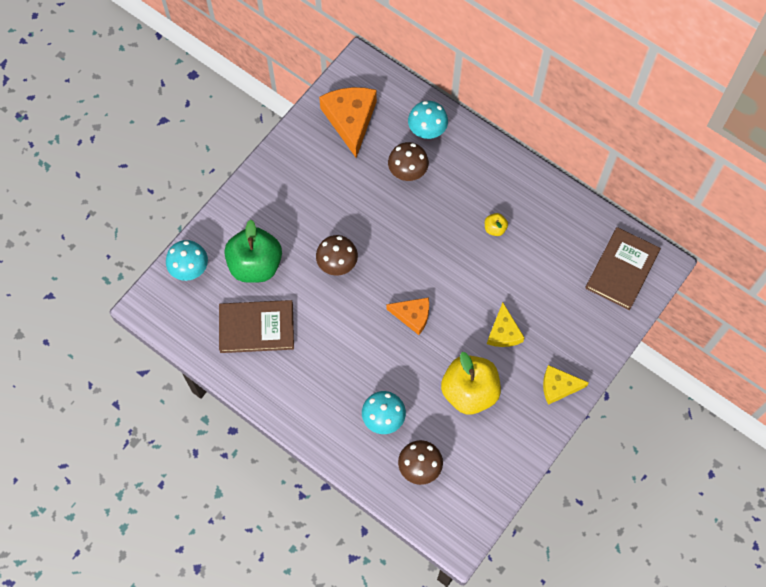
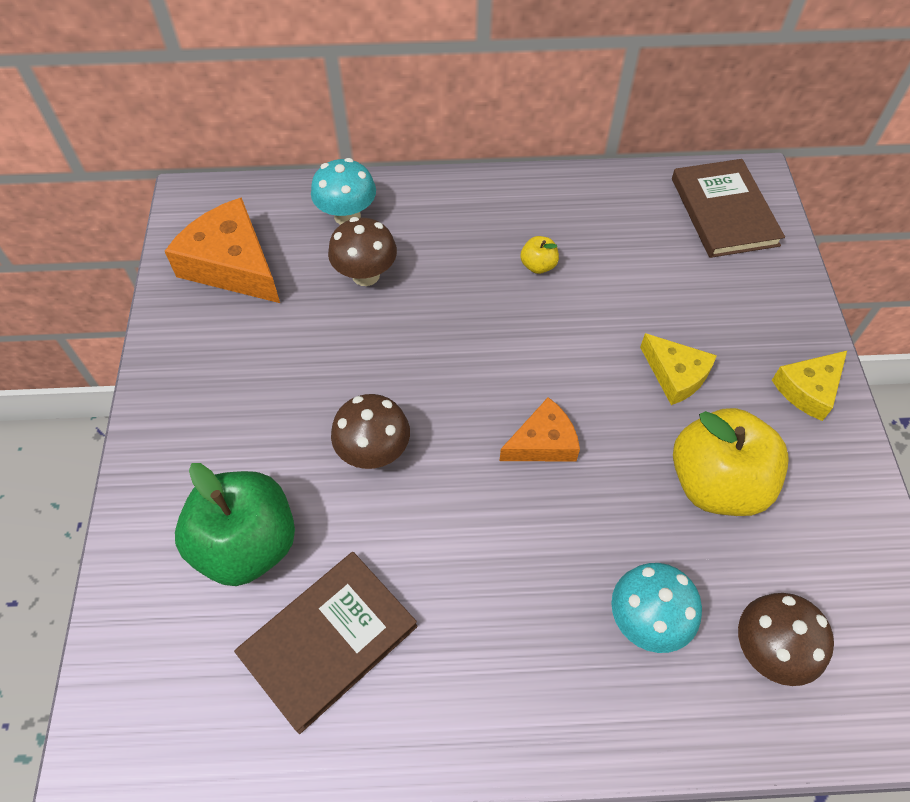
camera: 40 degrees left, 10 degrees down
turquoise mushroom [166,240,208,281] -> none

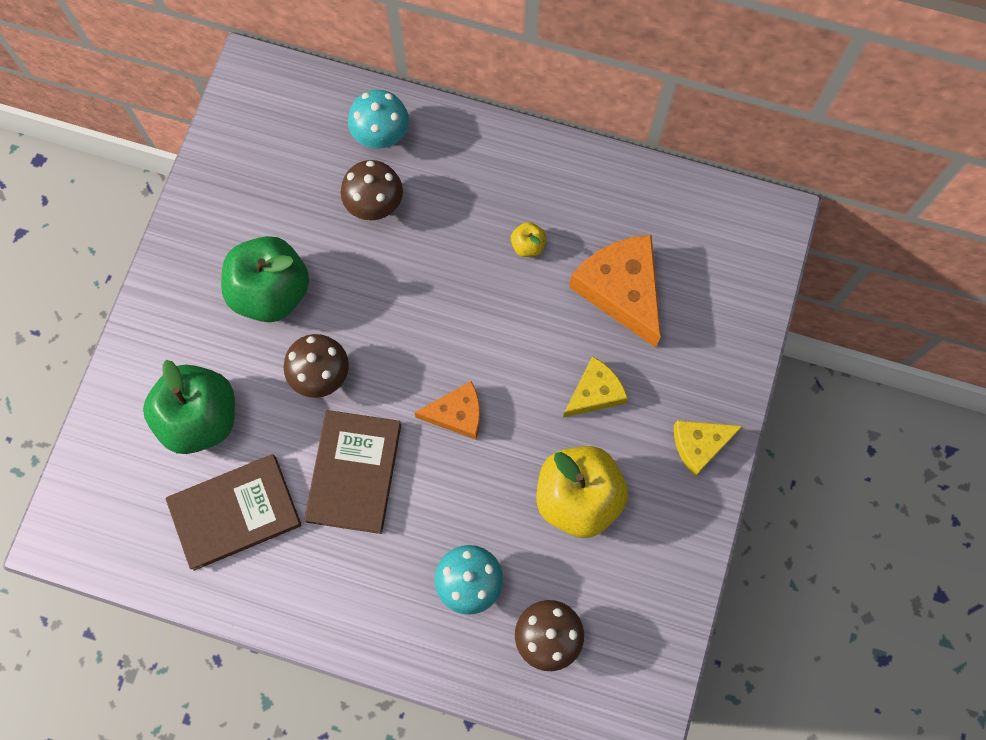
camera: 20 degrees right, 15 degrees up
orange cheese [165,197,280,303] -> orange cheese moved to [569,235,661,348]
yellow cheese [640,333,717,405] -> yellow cheese turned 105 degrees counterclockwise [563,356,628,418]
brown book [672,159,785,258] -> brown book moved to [304,410,401,534]
none -> green apple [221,236,309,322]

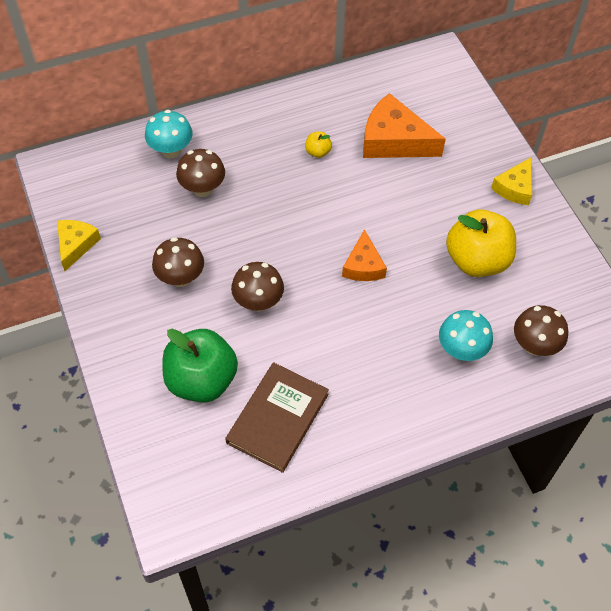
camera: 40 degrees left, 15 degrees down
green apple [221,236,309,322] -> brown mushroom [152,237,204,287]
brown book [304,410,401,534] -> none
orange cheese [414,381,480,439] -> orange cheese turned 135 degrees clockwise [342,229,387,281]
yellow cheese [563,356,628,418] -> yellow cheese moved to [57,220,101,271]

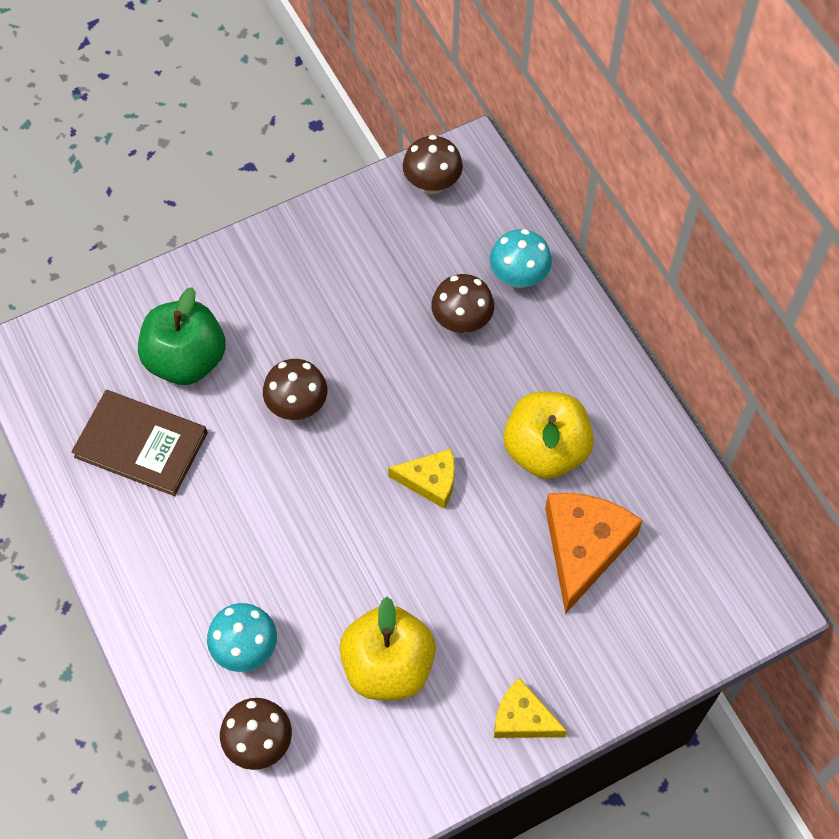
camera: 85 degrees right, 5 degrees up
yellow cheese [57,220,101,271] -> yellow cheese moved to [388,449,455,509]
brown mushroom [152,237,204,287] -> brown mushroom moved to [403,135,463,194]
yellow apple [305,131,332,158] -> yellow apple [504,392,594,479], size x2.37
orange cheese [342,229,387,281] -> none

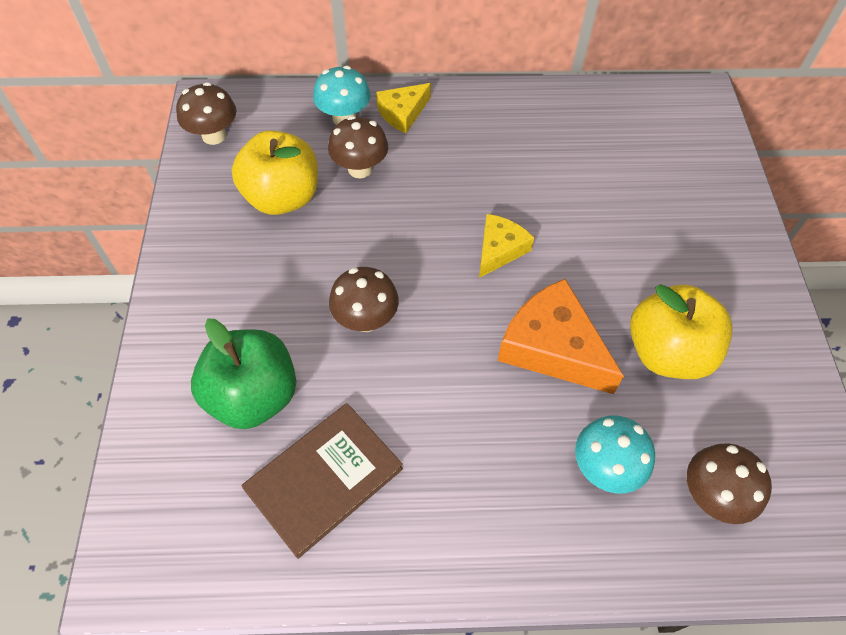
camera: 65 degrees left, 5 degrees down
yellow cheese [494,678,567,738] -> yellow cheese moved to [376,83,431,133]
yellow apple [504,392,594,479] -> yellow apple moved to [232,130,318,215]
orange cheese [545,493,643,614] -> orange cheese moved to [498,279,624,394]

